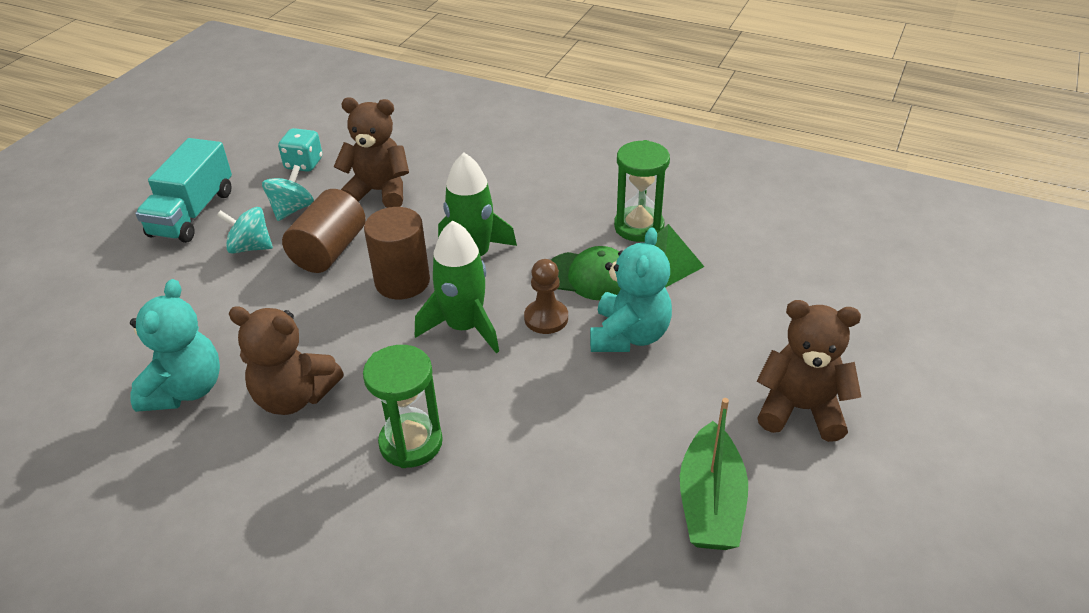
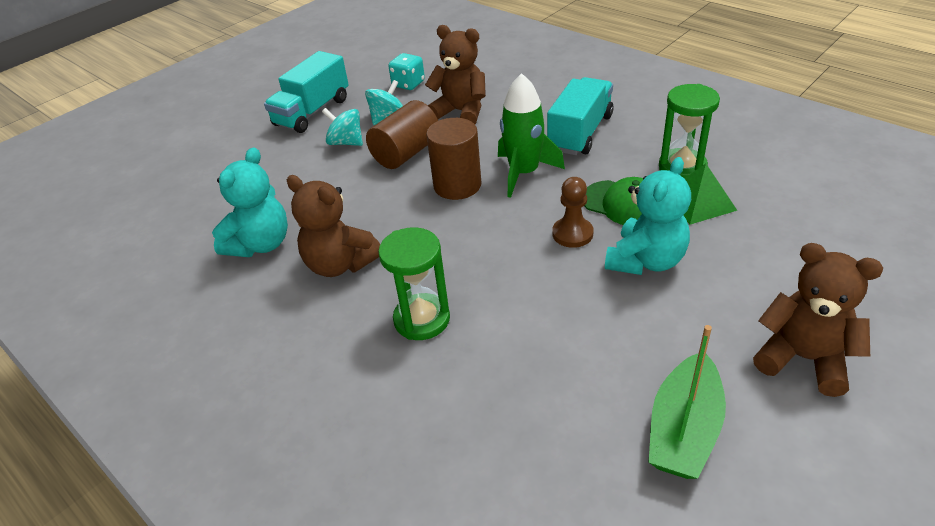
camera: 20 degrees right, 0 degrees up
green rocket [415,220,499,353] -> none
none -> turquoise truck [547,77,614,155]

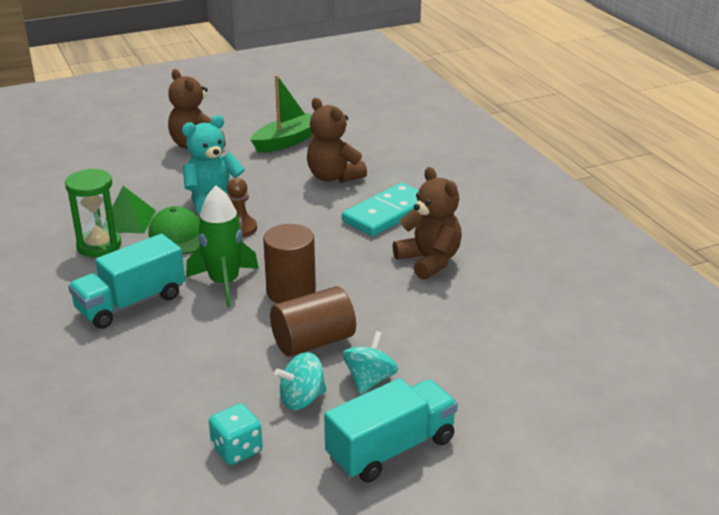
camera: 160 degrees left, 10 degrees down
turquoise teddy bear [212,147,288,257] -> none
turquoise spinning top [322,108,363,146] -> turquoise spinning top turned 120 degrees counterclockwise [342,331,398,394]
green hourglass [378,227,450,340] -> turquoise domino [342,183,419,236]
brown teddy bear [425,25,486,124] -> brown teddy bear moved to [307,98,367,183]

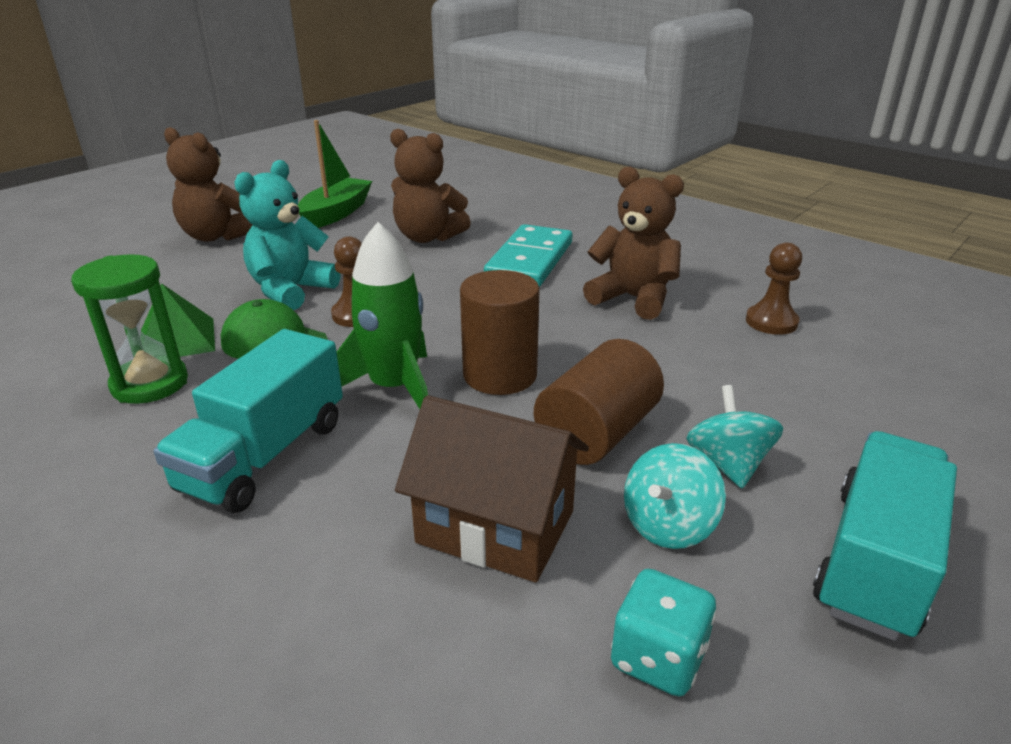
camera: 25 degrees left, 0 degrees up
none -> brown house [395,395,589,583]
none -> brown pawn [746,242,802,335]

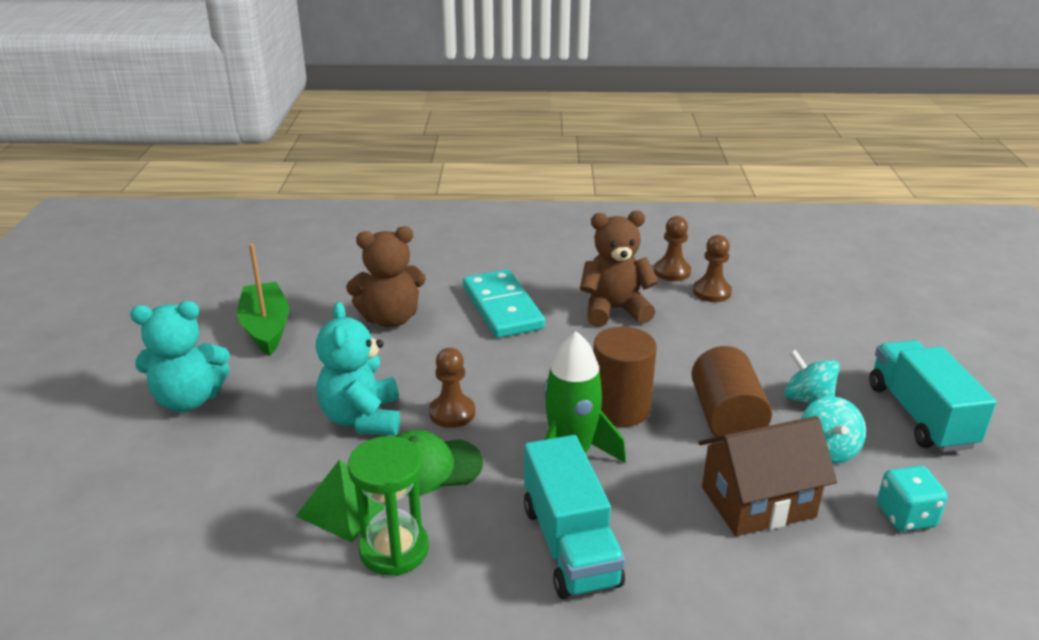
camera: 40 degrees left, 0 degrees up
brown teddy bear [164,127,252,242] -> turquoise teddy bear [130,301,230,412]
none -> brown pawn [654,216,691,281]

